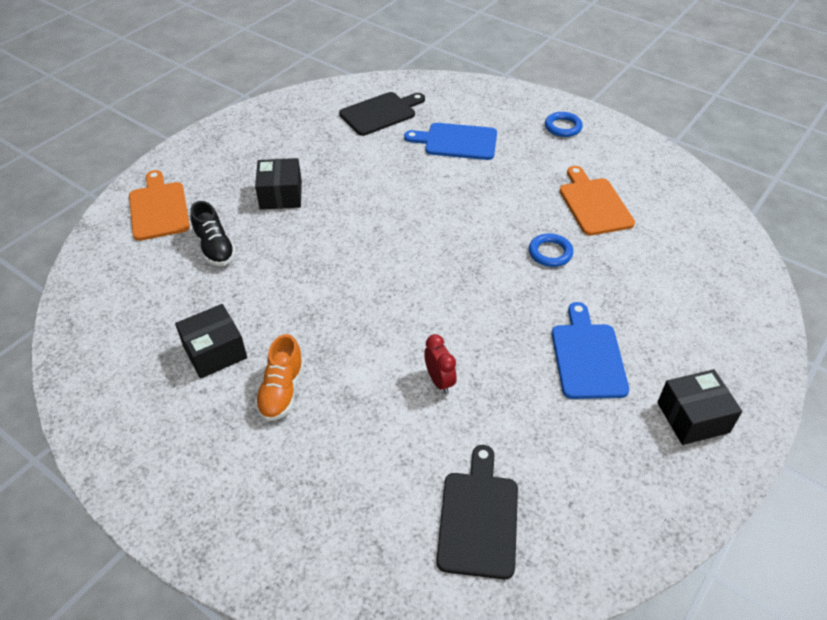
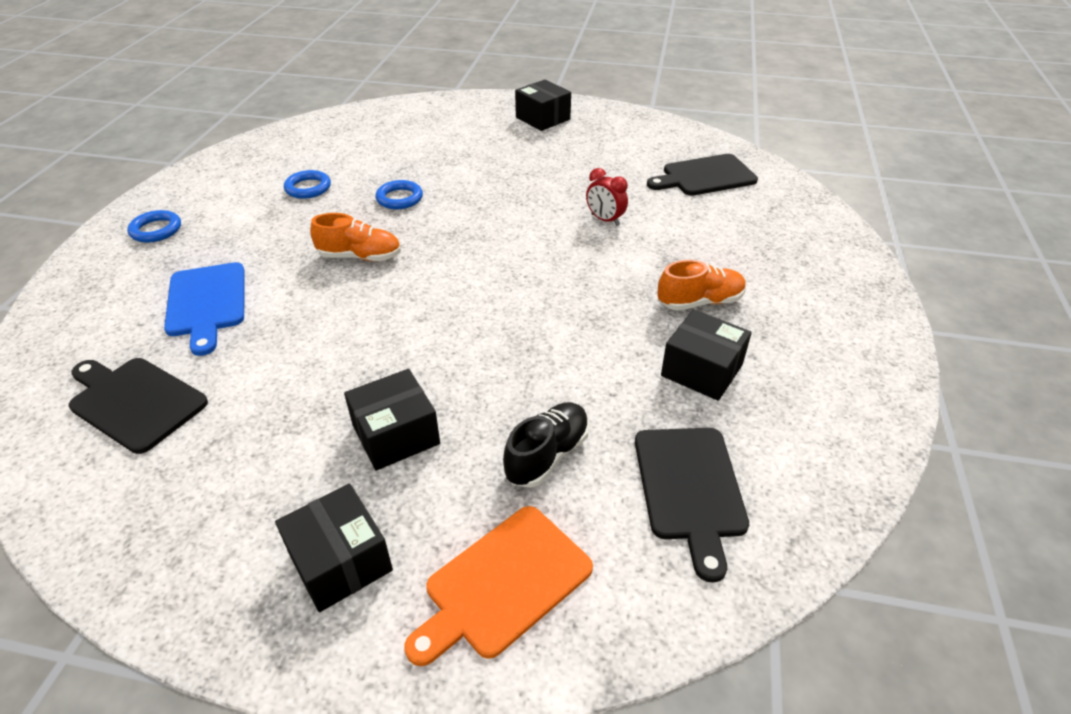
camera: 115 degrees left, 5 degrees down
red clock [424,334,457,394] -> red clock turned 90 degrees counterclockwise [586,168,628,226]
blue cutting board [552,302,629,399] -> none
orange cutting board [560,166,635,236] -> blue ring [284,170,331,199]
none -> black box [275,484,393,612]
none -> orange shoe [310,213,401,261]
none -> black cutting board [635,428,749,583]

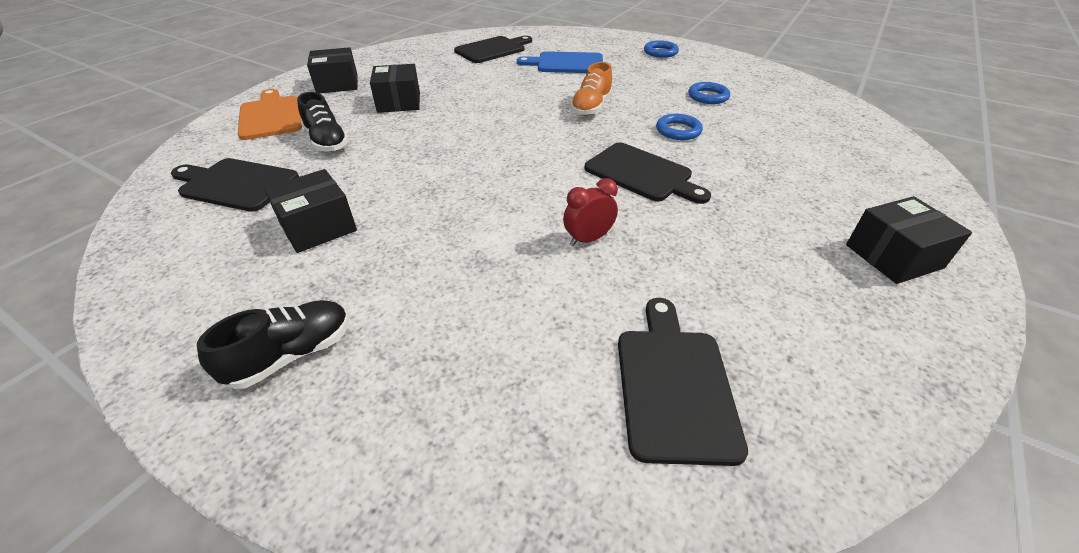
camera: 110 degrees right, 0 degrees up
orange shoe [657,260,746,311] -> none
none -> black shoe [197,300,349,389]
none -> black cutting board [584,142,711,204]

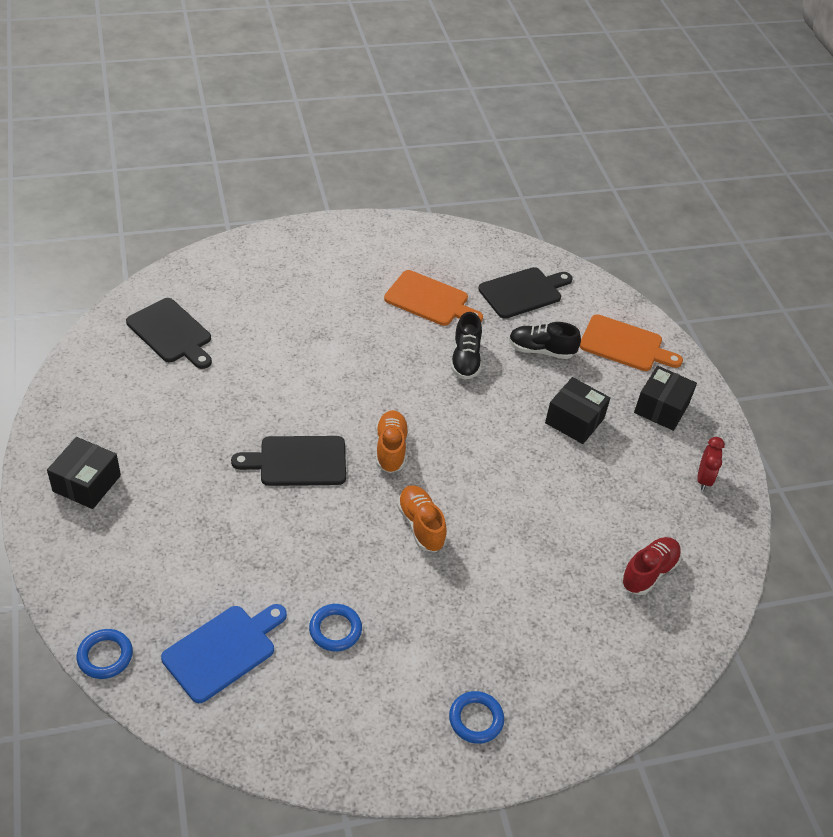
camera: 130 degrees right, 5 degrees up
black shoe [197,300,349,389] -> black shoe moved to [451,312,482,380]
black box [264,169,357,253] -> orange cutting board [384,270,483,326]
black cutting board [454,36,532,63] -> red shoe [621,537,681,595]
blue cutting board [517,51,603,73] -> blue cutting board moved to [161,604,287,703]
red clock [563,178,618,246] -> red clock moved to [697,437,725,491]
blue ring [656,114,703,140] -> blue ring moved to [77,629,133,679]
none -> orange shoe [376,410,409,473]

